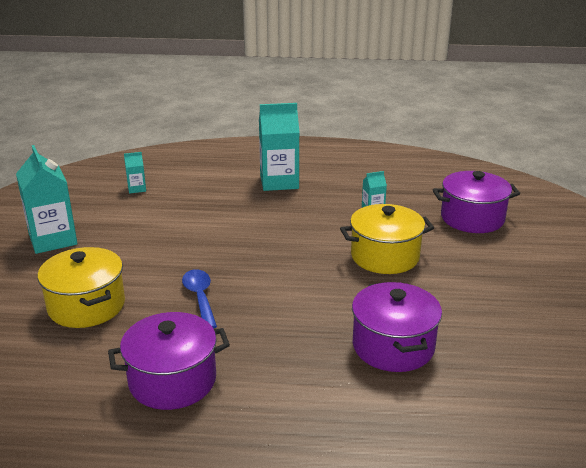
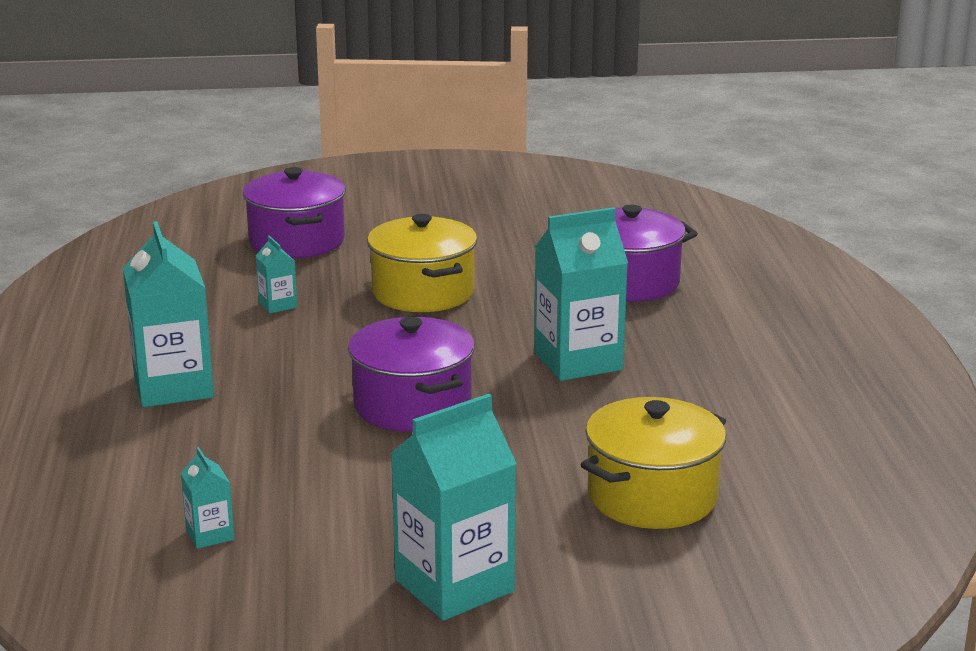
camera: 100 degrees left, 5 degrees down
purple pot [108,312,230,410] -> purple pot moved to [348,317,475,432]
blue spoon [182,269,217,329] -> none
none -> turquoise carton [534,207,628,381]

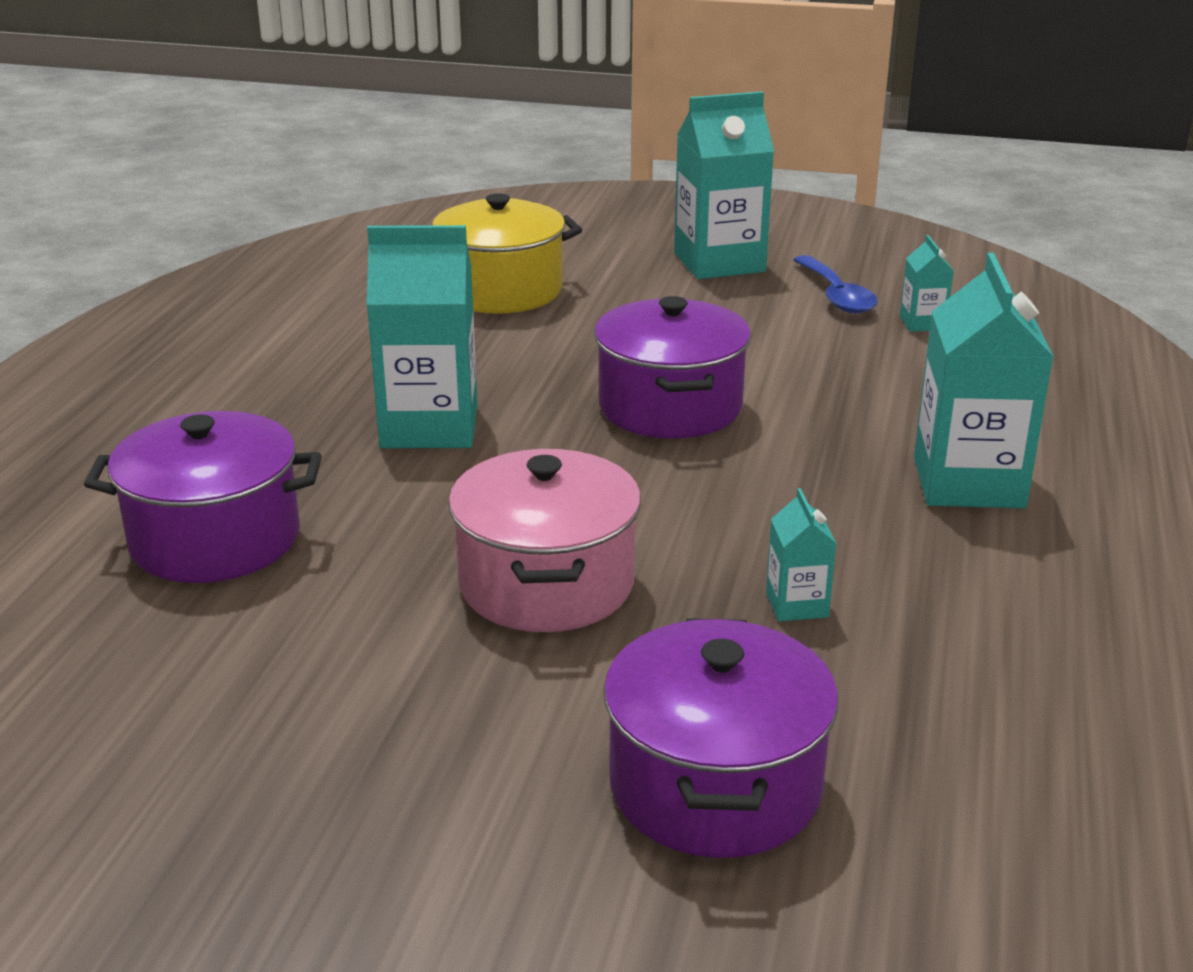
camera: 160 degrees left, 5 degrees up
yellow pot [367,214,477,312] -> pink pot [448,449,641,632]
none -> blue spoon [793,255,878,314]

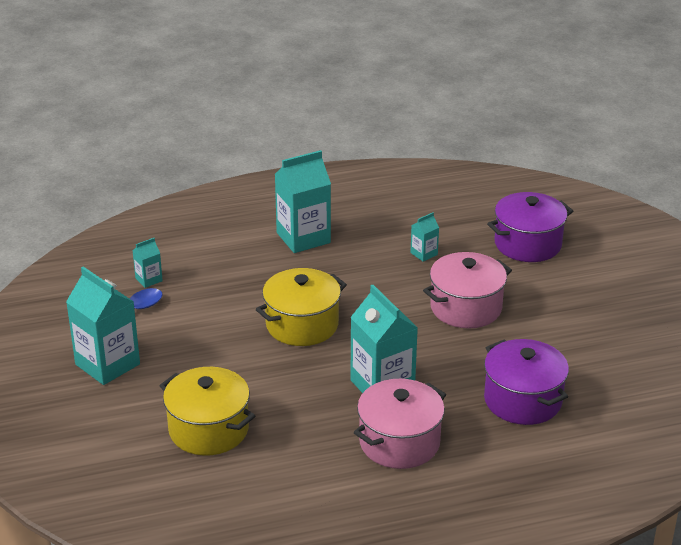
camera: 120 degrees left, 5 degrees up
purple pot [594,296,751,438] -> yellow pot [256,268,347,346]
none -> pink pot [354,379,446,469]

